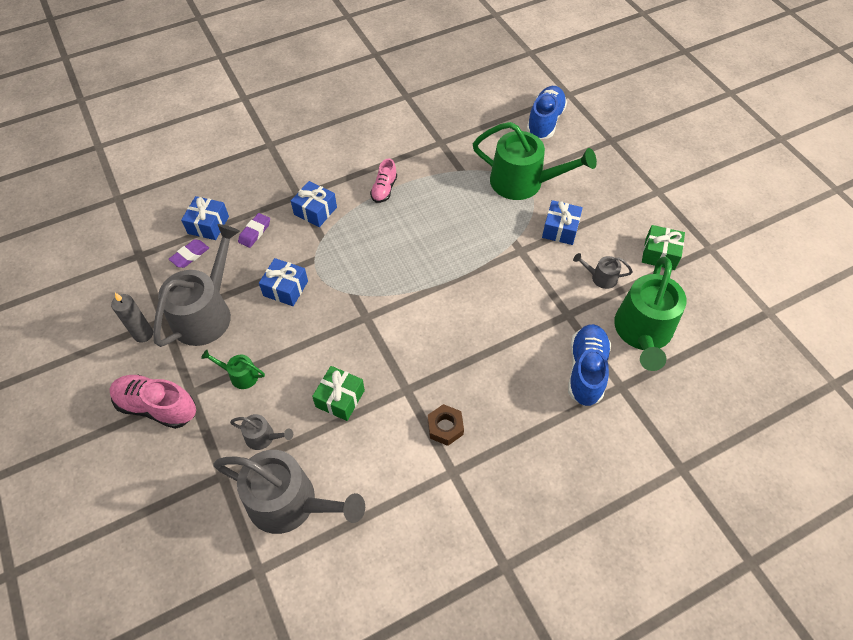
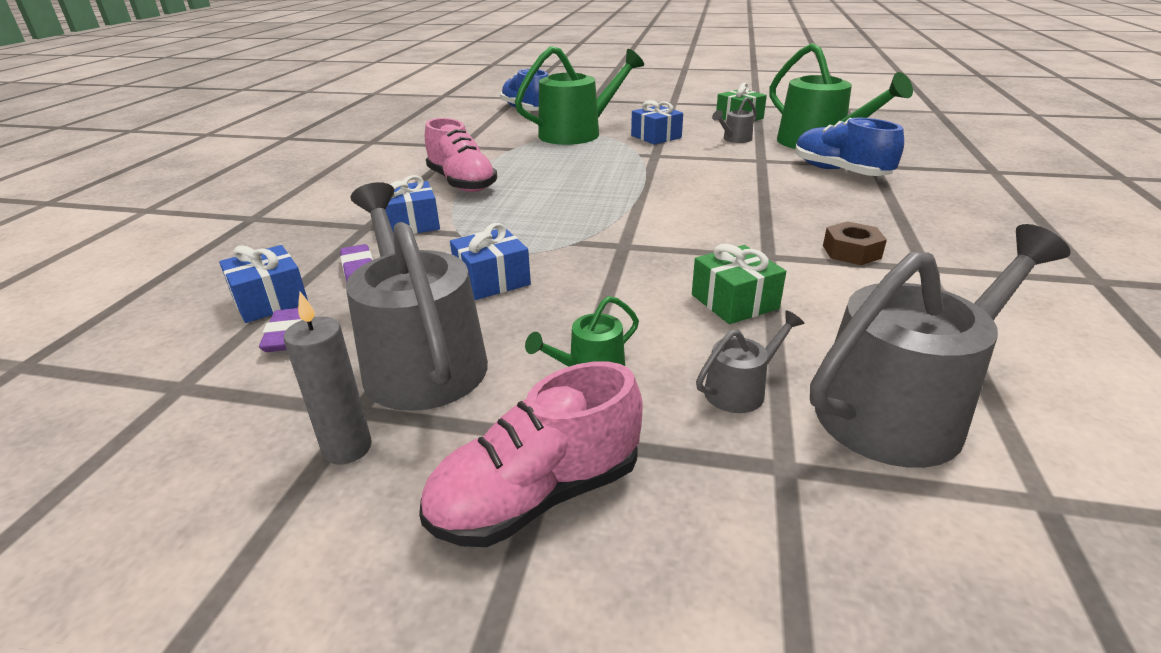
camera: 50 degrees left, 25 degrees down
pink shoe [370,159,397,203] -> pink shoe [425,118,497,192], size x1.68

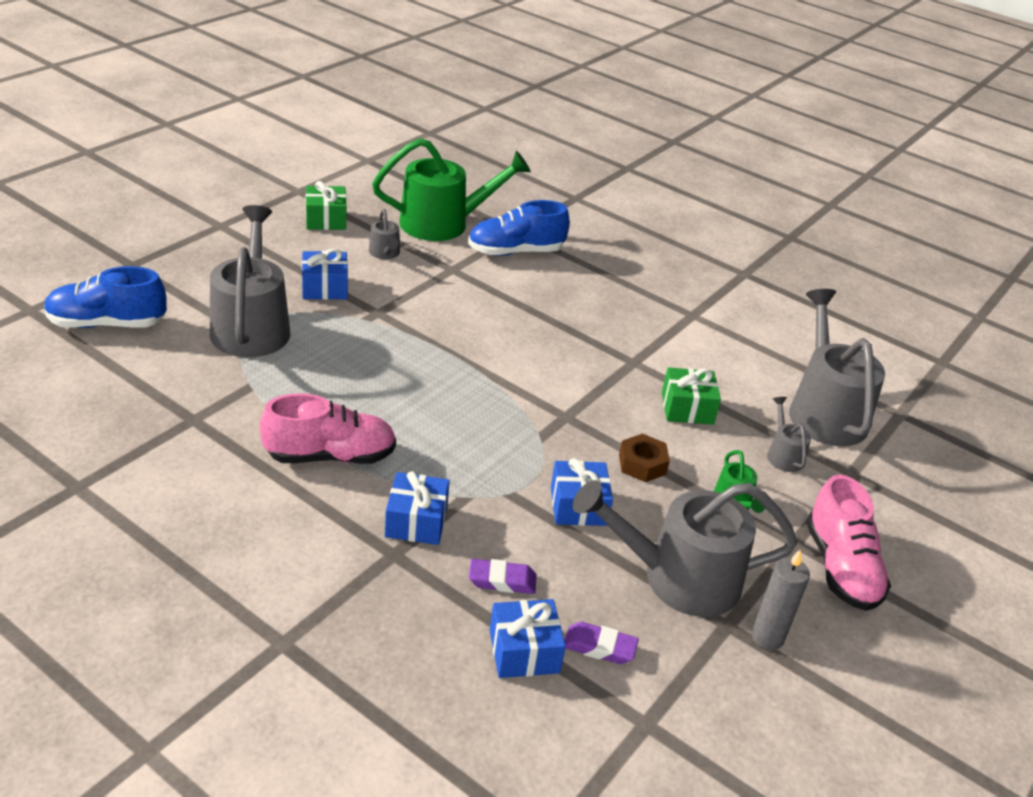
camera: 70 degrees left, 5 degrees up
green watering can [515,46,644,145] -> grey watering can [210,205,290,357]
brown nut [823,221,887,265] -> brown nut moved to [619,434,670,482]

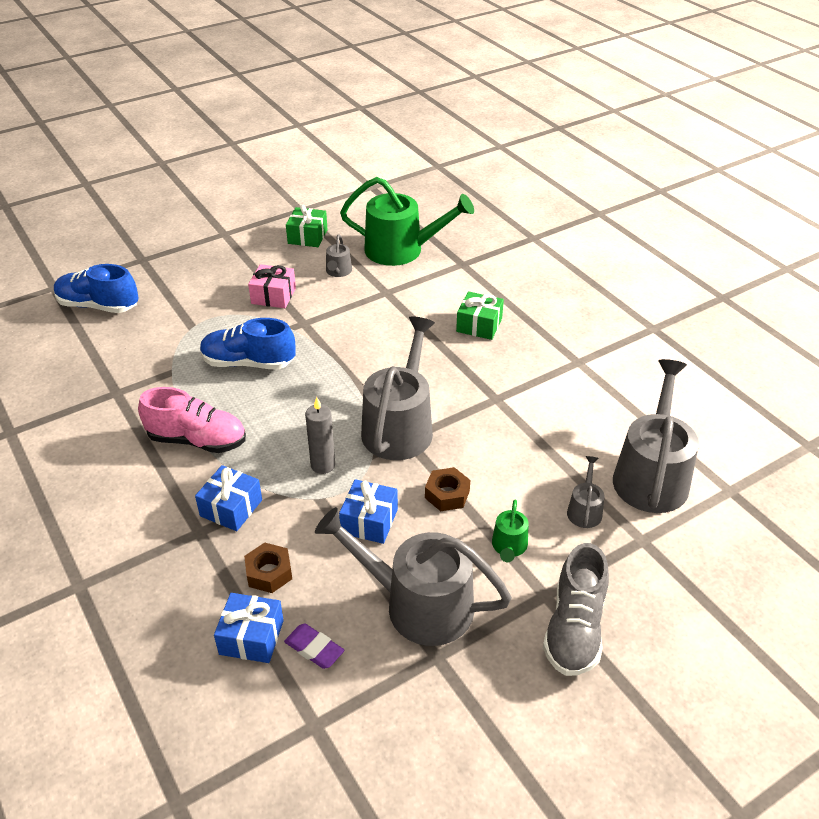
camera: 25 degrees right, 5 degrees up
grey watering can [210,205,290,357] -> grey watering can moved to [361,316,435,460]
blue gift [302,249,348,300] -> pink gift [248,264,296,308]
blue shoe [468,200,570,256] -> blue shoe moved to [200,318,296,369]
purple eraser [469,559,537,594] -> brown nut [244,543,292,593]
green gift [662,367,721,425] -> green gift moved to [456,291,504,340]
grey candle [751,549,810,650] -> grey candle moved to [305,397,335,474]
pink shoe [806,475,891,611] -> grey shoe [543,543,609,676]

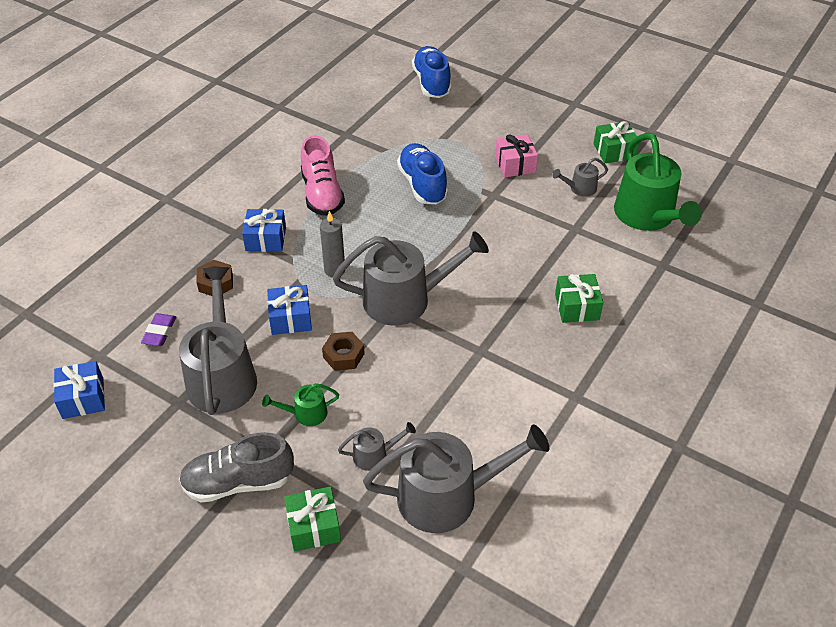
camera: 65 degrees right, 5 degrees up
blue gift [214,593,284,663] -> blue gift moved to [54,361,105,419]
none -> green gift [284,487,341,552]

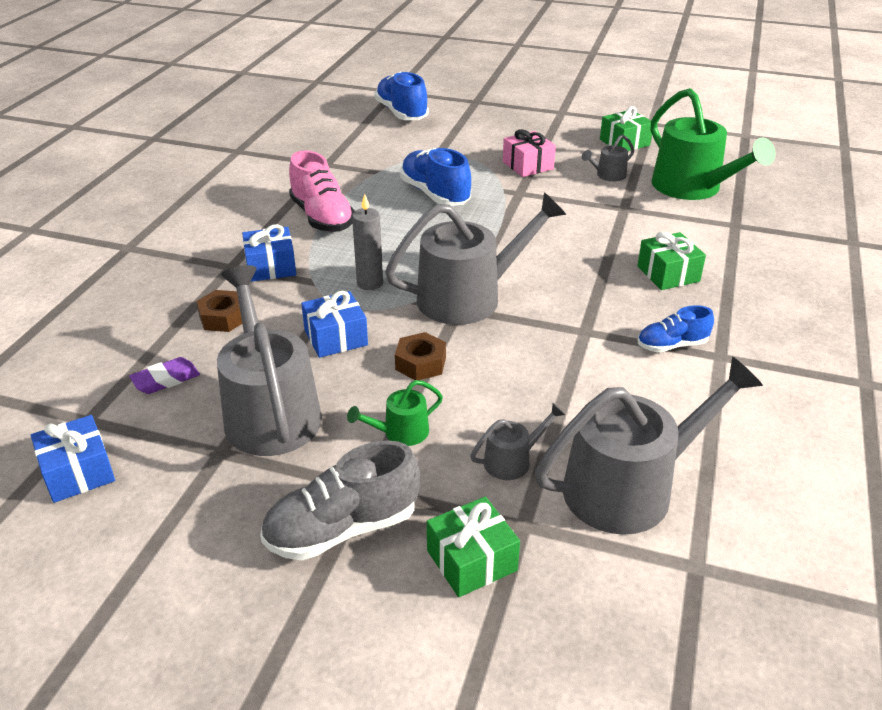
camera: 15 degrees left, 10 degrees down
purple eraser [141,313,176,346] -> purple eraser turned 60 degrees clockwise [129,357,200,394]
none -> blue shoe [638,305,714,352]

